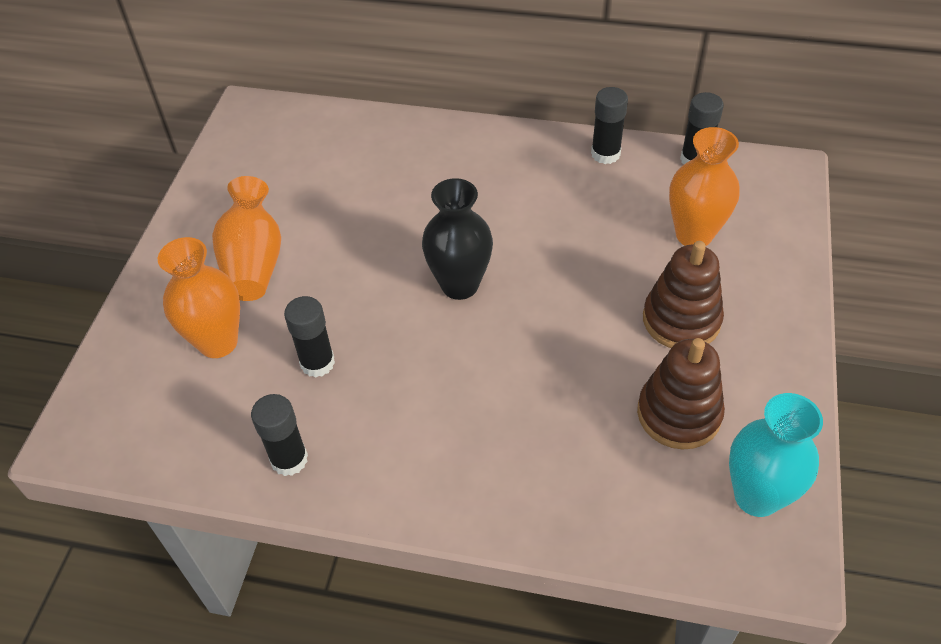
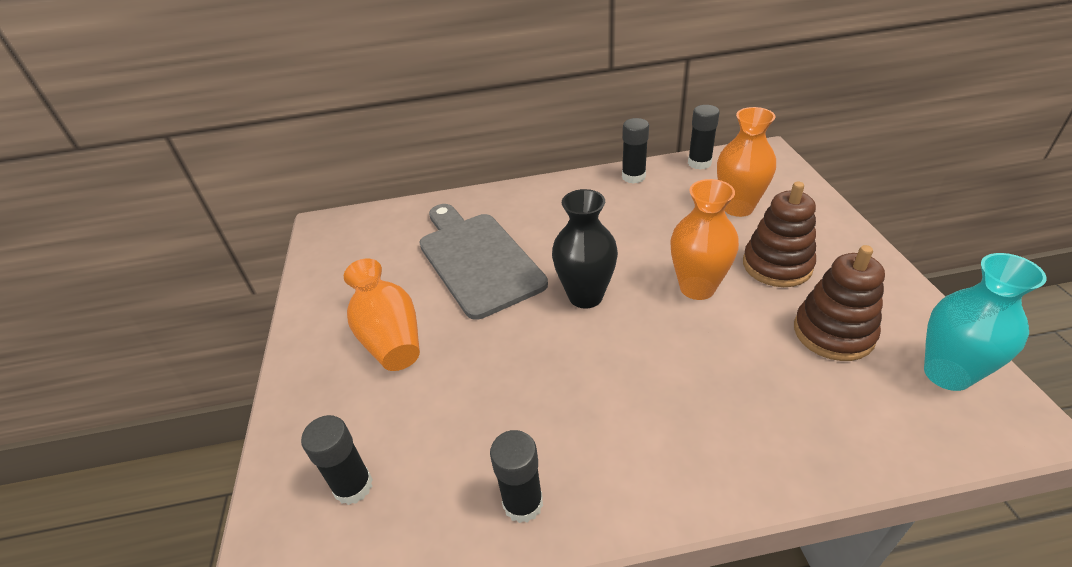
camera: 20 degrees left, 10 degrees down
orange vase [158,237,240,358] -> orange vase moved to [670,179,739,300]
black glue stick [284,296,335,378] -> black glue stick moved to [301,415,373,505]
none -> grey cutting board [419,204,548,320]

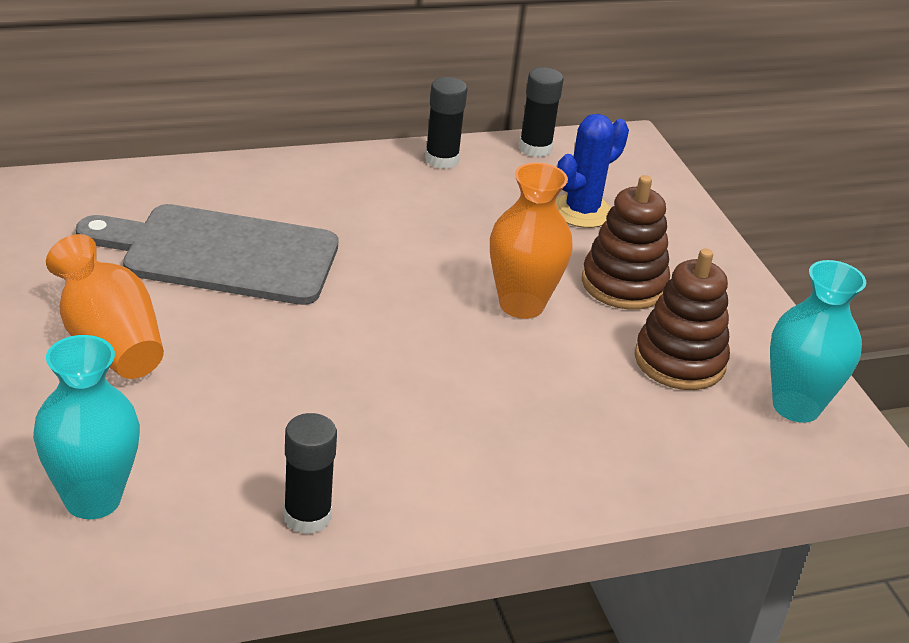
camera: 15 degrees left, 5 degrees down
black glue stick [301,415,373,505] -> turquoise vase [33,335,140,519]
grey cutting board [419,204,548,320] -> grey cutting board turned 45 degrees counterclockwise [76,204,339,305]
black vase [552,189,618,309] -> none
orange vase [717,107,776,217] -> blue cactus [556,114,629,228]

